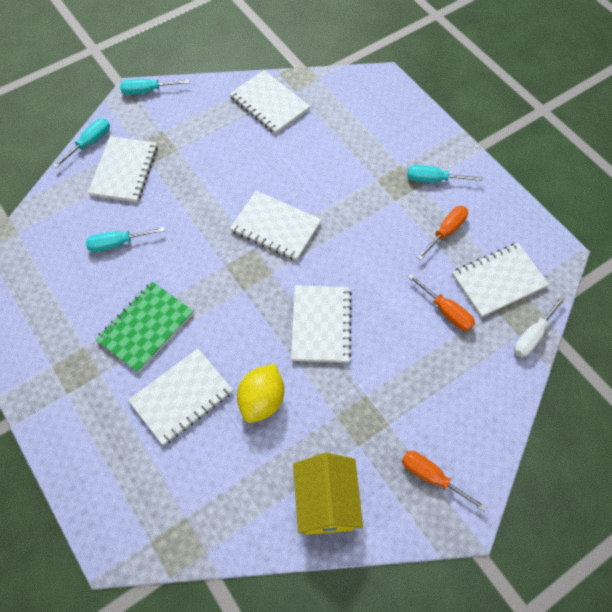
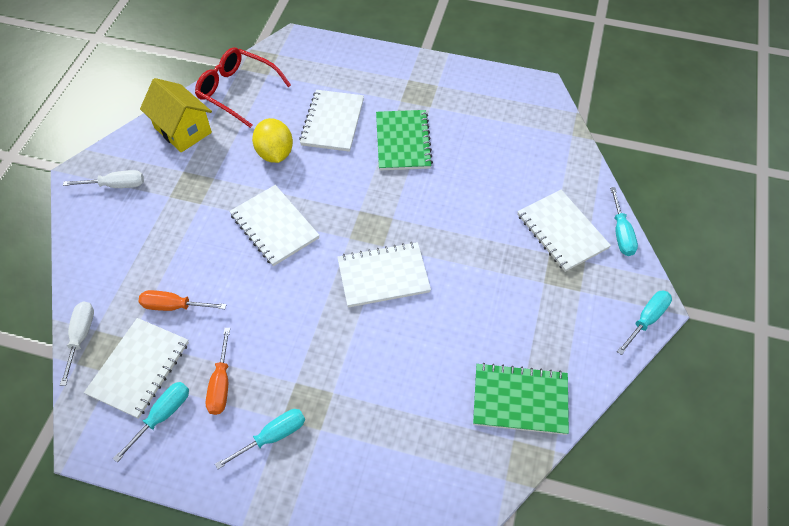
camera: 140 degrees right, 5 degrees down
turquoise screwdriver [86,227,165,252] -> turquoise screwdriver moved to [113,382,189,462]
white notebook [229,70,310,134] -> green notebook [473,363,569,435]
orange screwdriver [402,451,487,512] -> white screwdriver [63,170,144,188]
none -> red glasses [195,47,291,128]

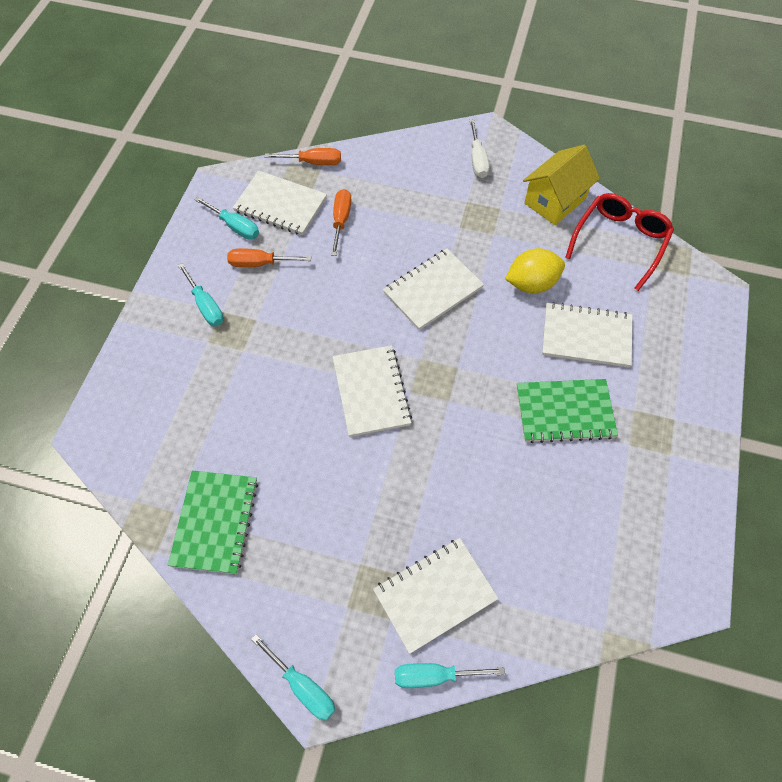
camera: 90 degrees right, 5 degrees up
white screwdriver [60,302,94,386] -> orange screwdriver [265,148,341,165]

